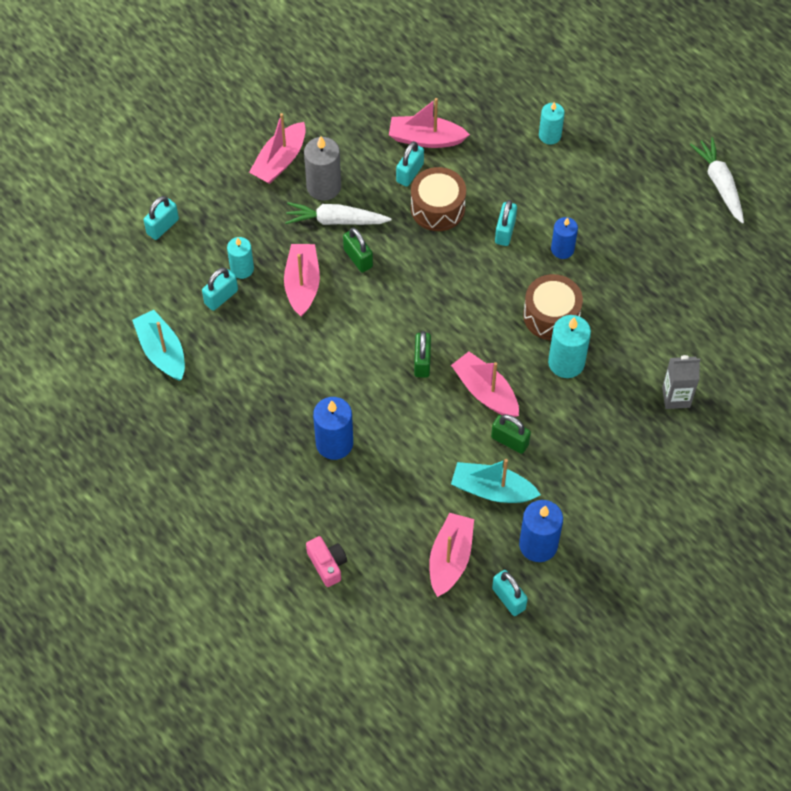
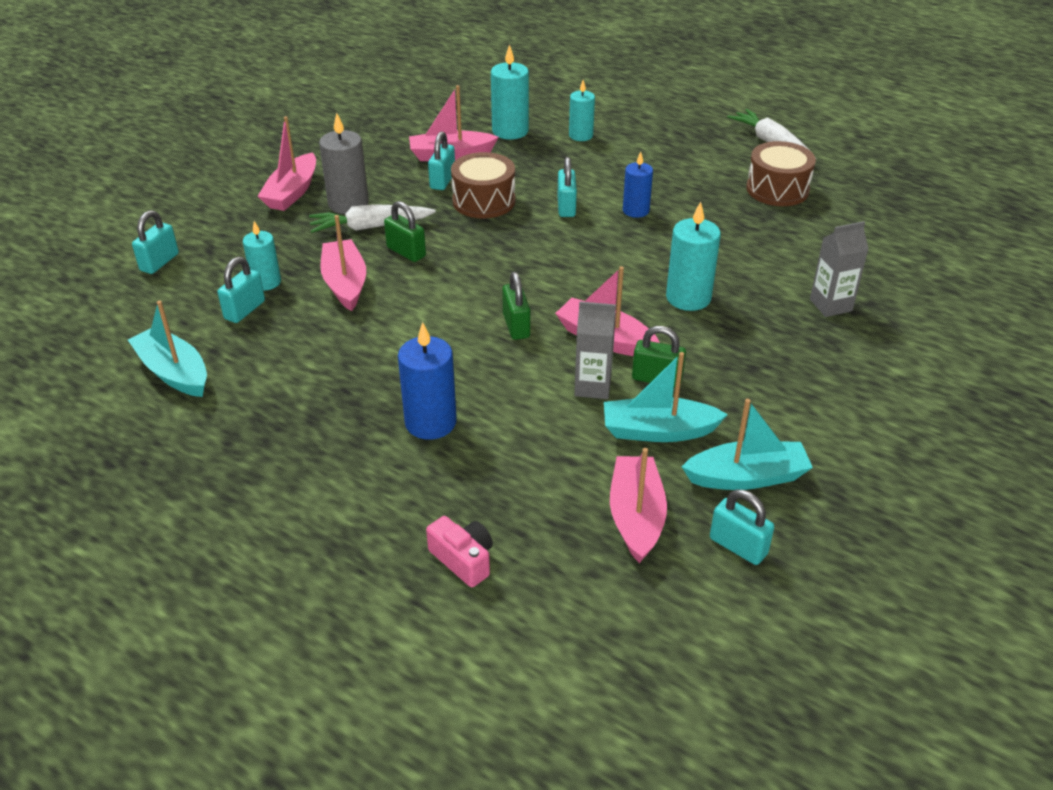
camera: 15 degrees left, 20 degrees down
blue candle [519,500,563,562] -> turquoise boat [682,399,813,490]
brown drum [523,274,583,340] -> brown drum moved to [746,141,816,206]
none -> turquoise candle [491,44,529,139]
none -> grey carton [574,302,616,399]

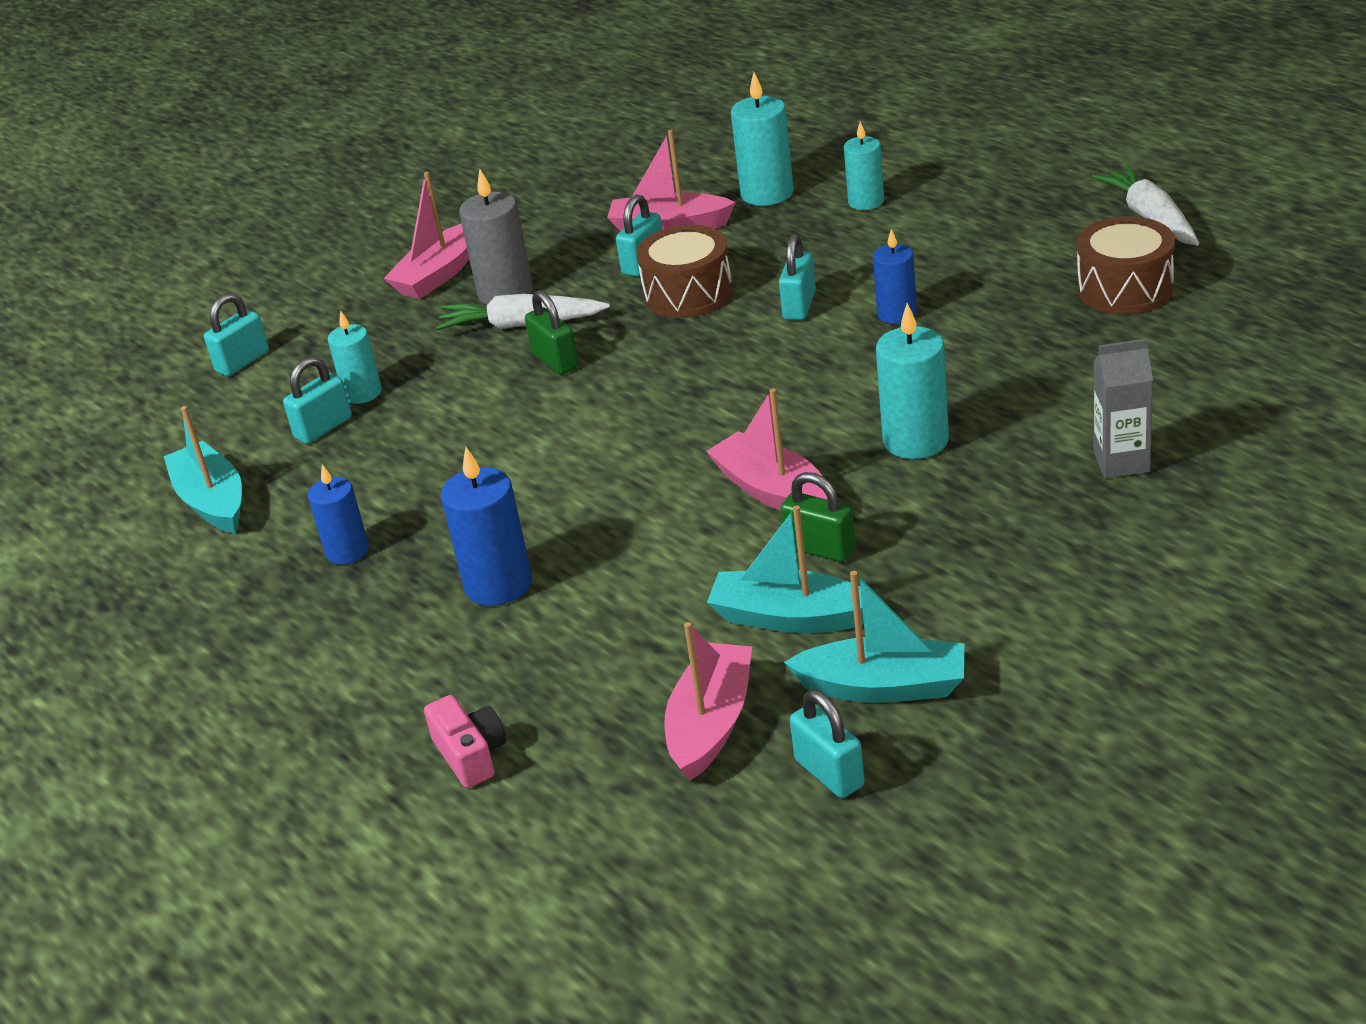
camera: 20 degrees right, 5 degrees down
pink boat [320,215,366,311] -> none
green padlock [502,272,530,340] -> none
grey carton [574,302,616,399] -> none
none -> blue candle [308,464,369,565]

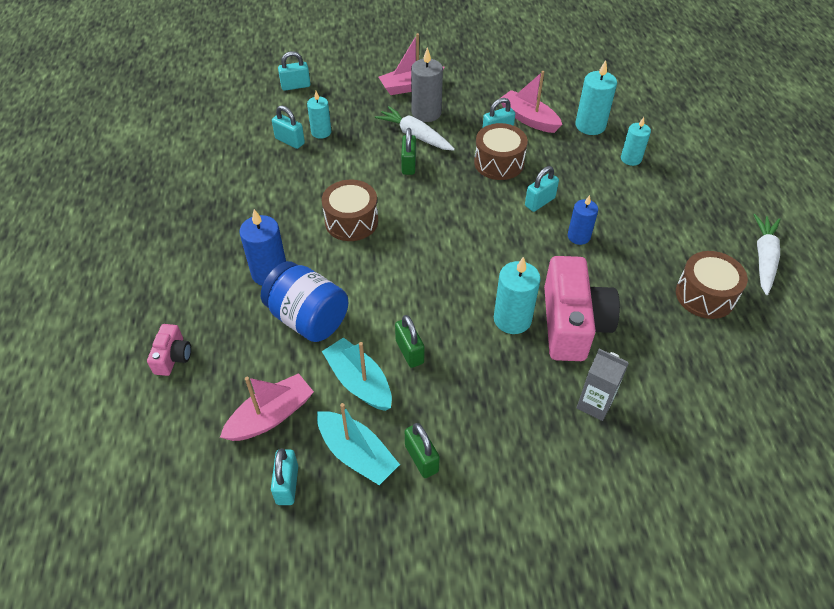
camera: 30 degrees right, 15 degrees up
turquoise boat [164,406,242,534] -> none
turquoise padlock [283,357,352,444] -> turquoise padlock turned 45 degrees clockwise [272,105,305,149]
blue candle [308,464,369,565] -> none
pink boat [706,388,827,511] -> none
none -> blue jar [261,261,348,342]
none -> brown drum [322,180,378,241]
none -> green padlock [405,423,440,478]
none -> pink camera [544,256,620,361]

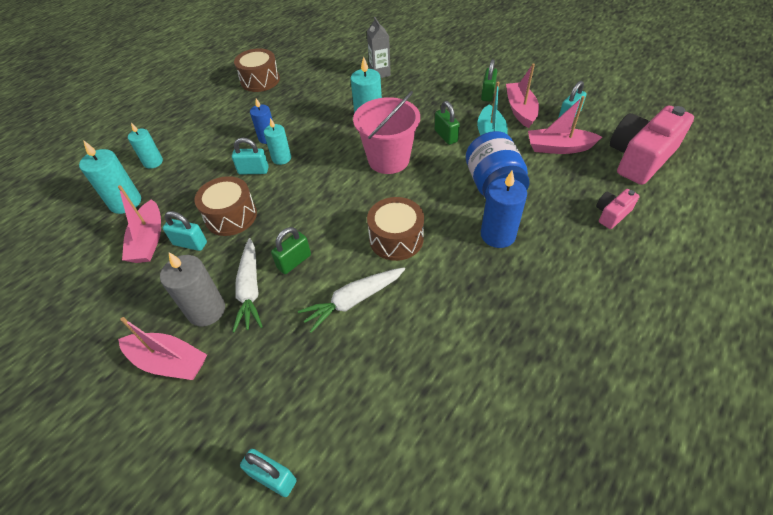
camera: 135 degrees left, 0 degrees up
turquoise padlock [272,105,305,149] -> none
turquoise candle [307,91,331,139] -> turquoise candle moved to [264,118,291,165]
turquoise boat [317,403,400,485] -> pink boat [506,63,539,128]
green padlock [395,315,425,368] -> green padlock turned 45 degrees counterclockwise [435,101,460,145]
pink camera [544,256,620,361] -> pink camera moved to [610,105,694,185]
white carrot [754,214,780,295] -> white carrot moved to [298,267,405,333]
none -> pink bucket [353,91,420,174]

